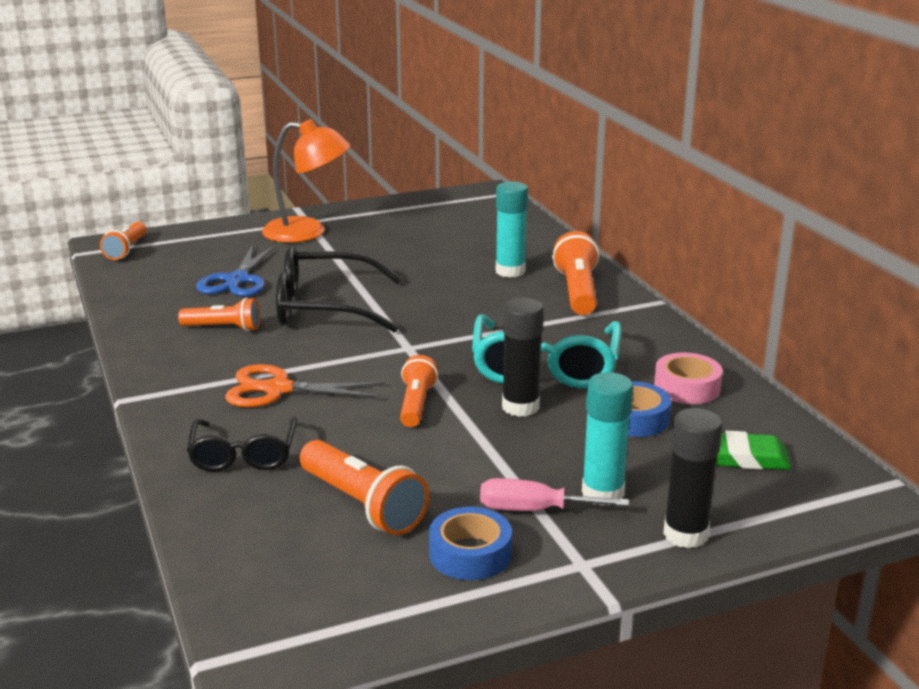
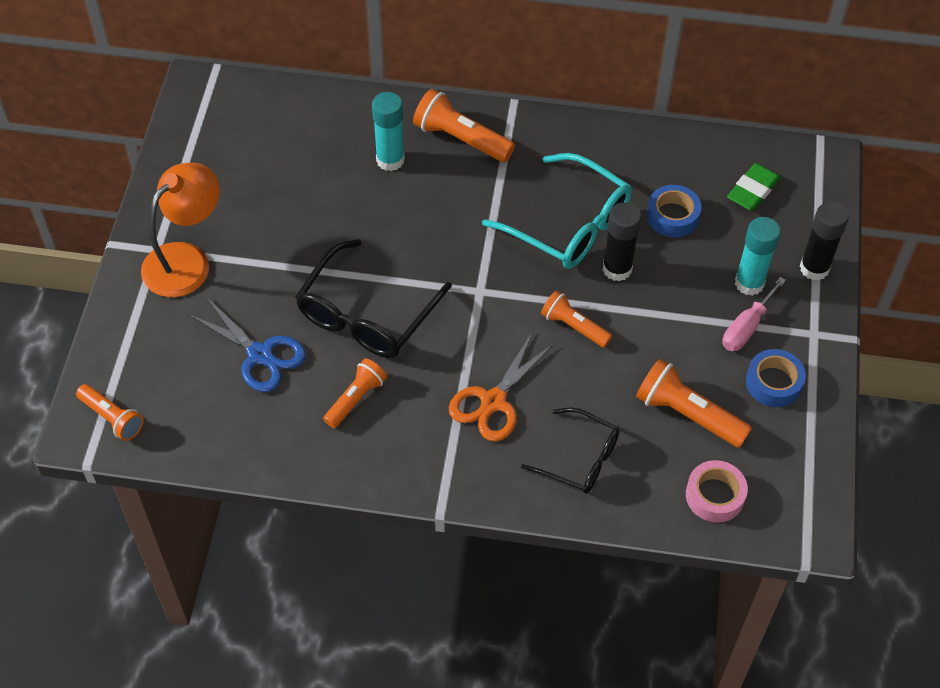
camera: 60 degrees left, 30 degrees up
orange flashlight [300,440,429,535] -> orange flashlight turned 135 degrees counterclockwise [636,359,752,448]
pink tape [654,352,723,404] -> pink tape moved to [686,460,748,523]

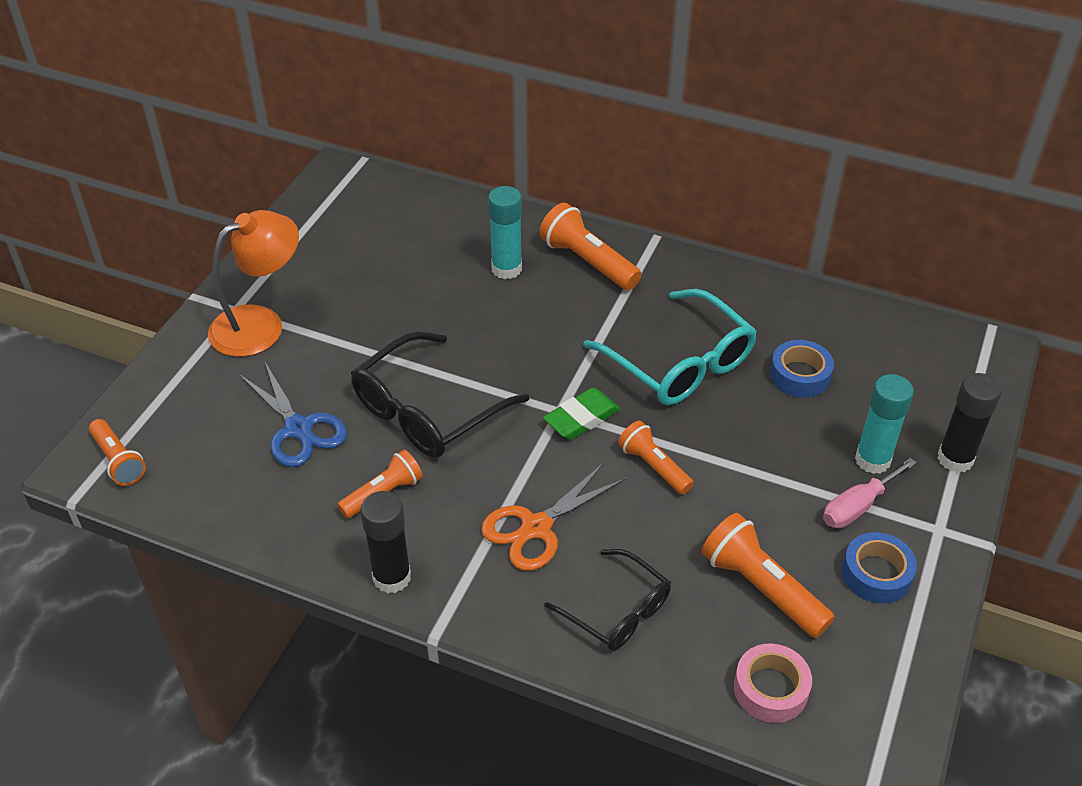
camera: 15 degrees right, 10 degrees down
black glue stick [603,202,642,281] -> black glue stick moved to [360,491,411,594]
green eraser [727,163,781,211] -> green eraser moved to [543,388,620,440]

